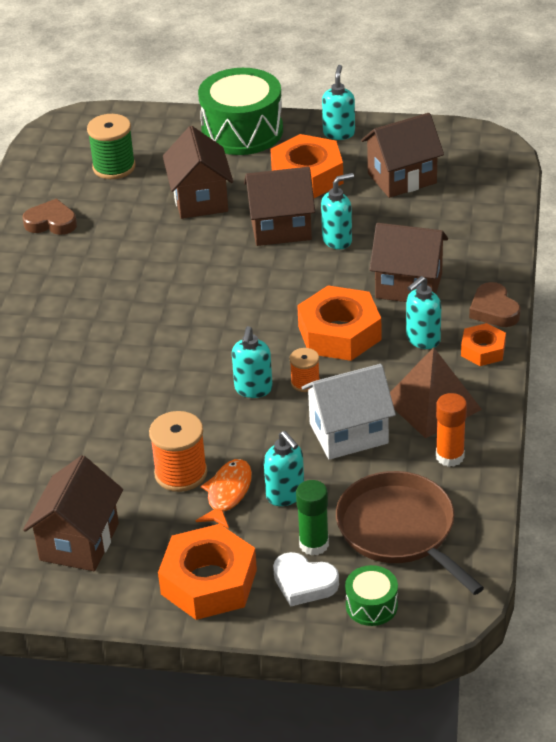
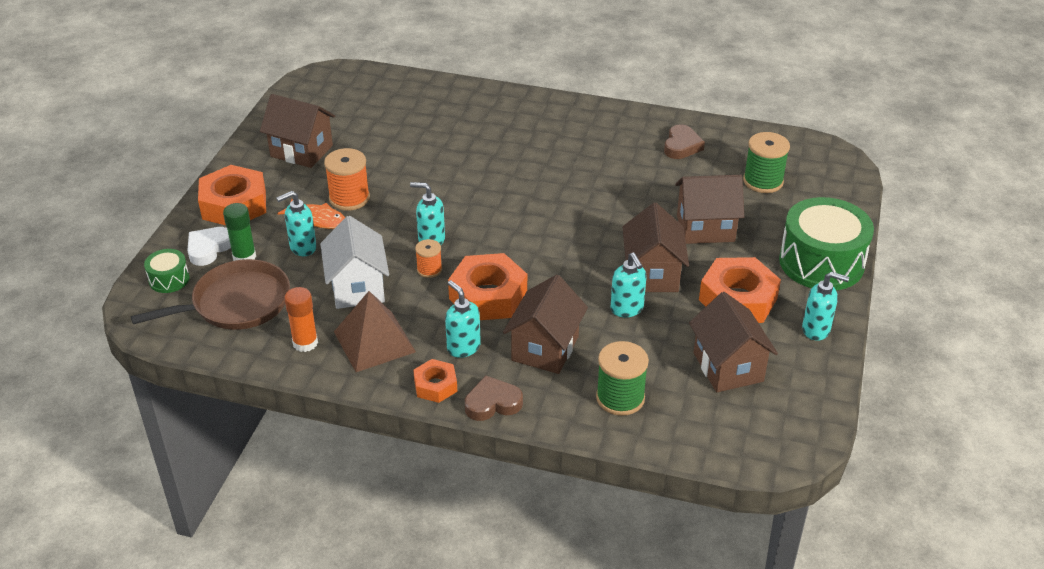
camera: 95 degrees right, 0 degrees up
none -> green spool [596,341,649,416]

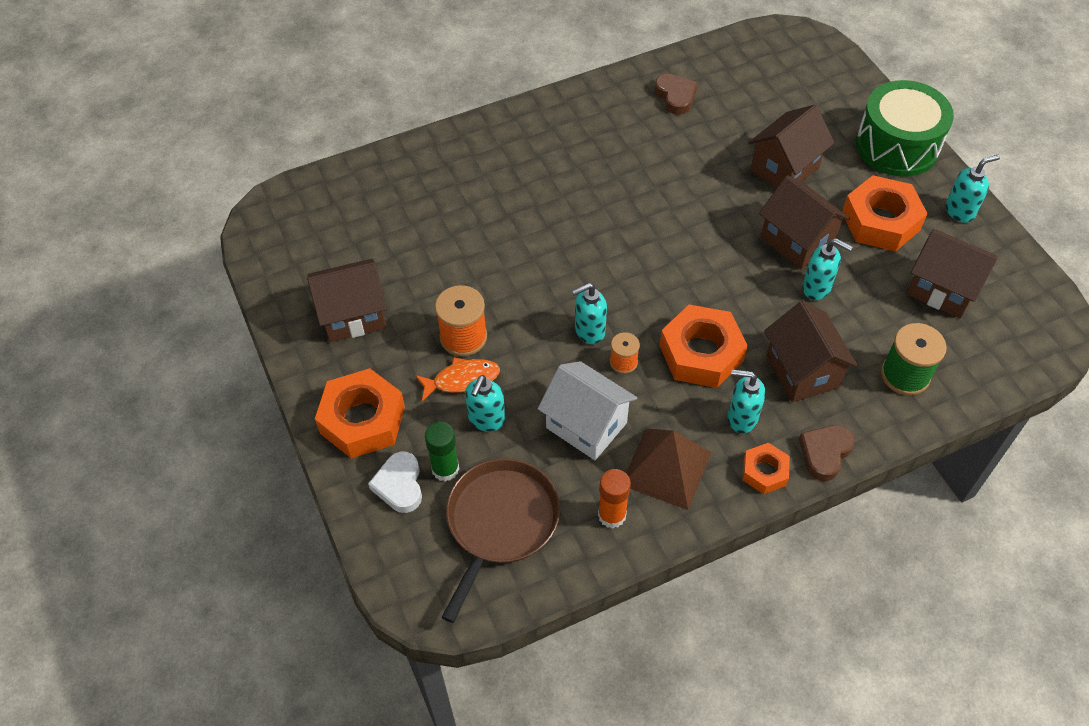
camera: 40 degrees left, 15 degrees up
green drum [144,249,190,293] -> none
green spool [743,132,790,193] -> none

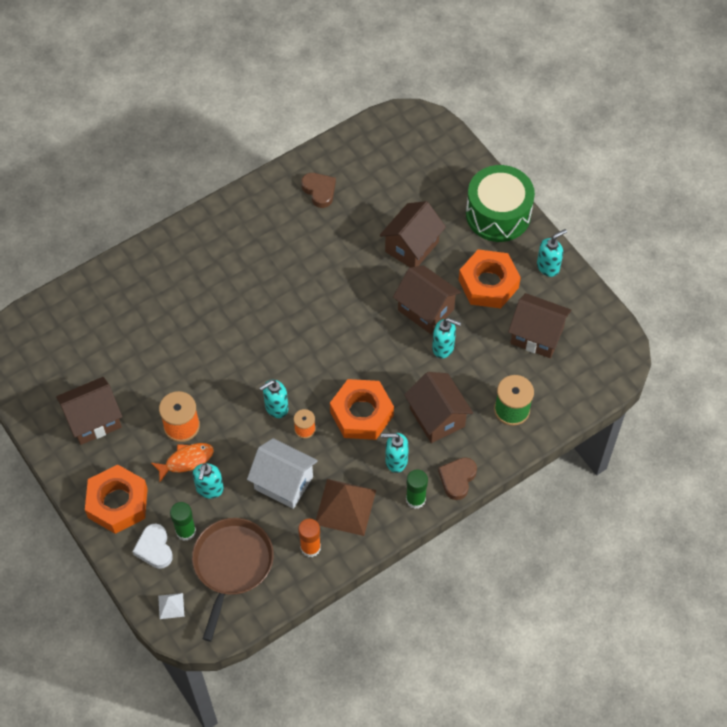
camera: 10 degrees left, 5 degrees up
orange nut [743,443,790,494] -> green glue stick [406,469,428,509]
none -> white pyramid [158,593,184,619]

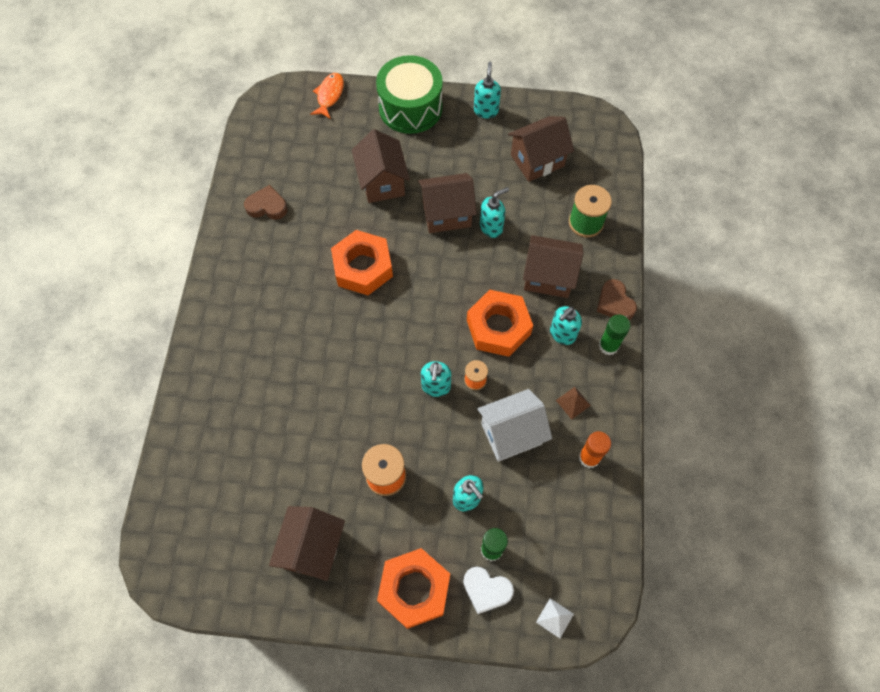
camera: 50 degrees left, 5 degrees up
orange fish [151,443,214,482] -> orange fish moved to [310,73,344,119]
brown pan [192,518,274,641] -> none
brown pyramid [316,479,376,536] -> brown pyramid [556,387,591,419], size x0.47
orange nut [459,249,521,309] -> orange nut moved to [331,230,393,295]

